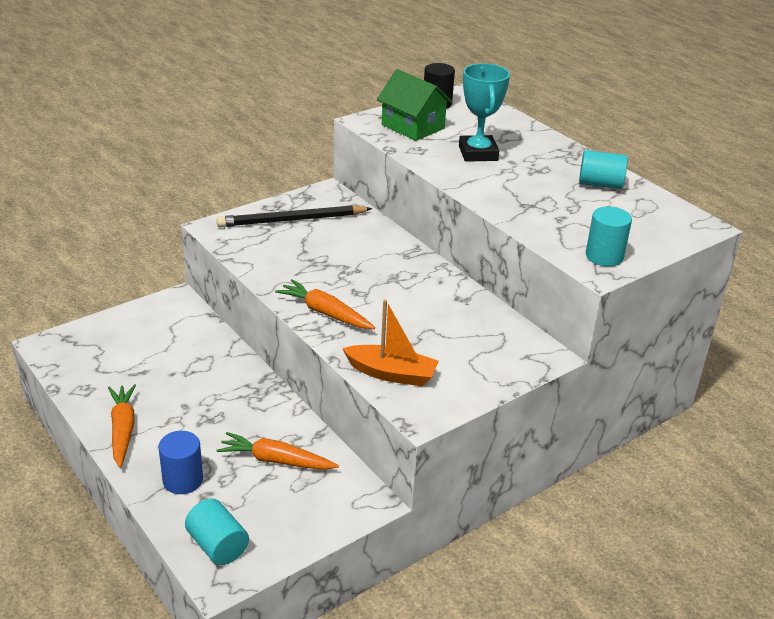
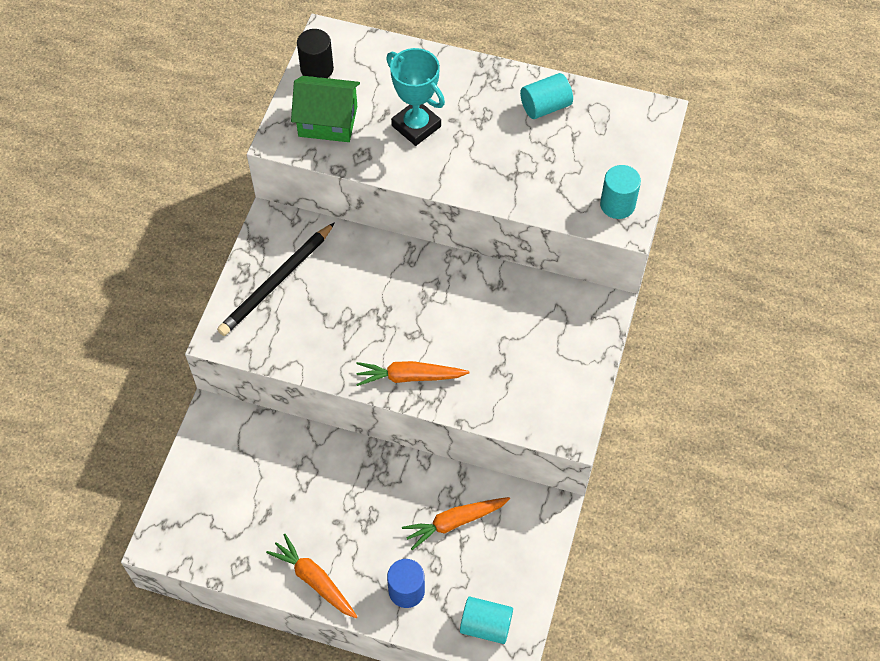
camera: 35 degrees left, 25 degrees up
orange boat [342,300,439,386] -> none

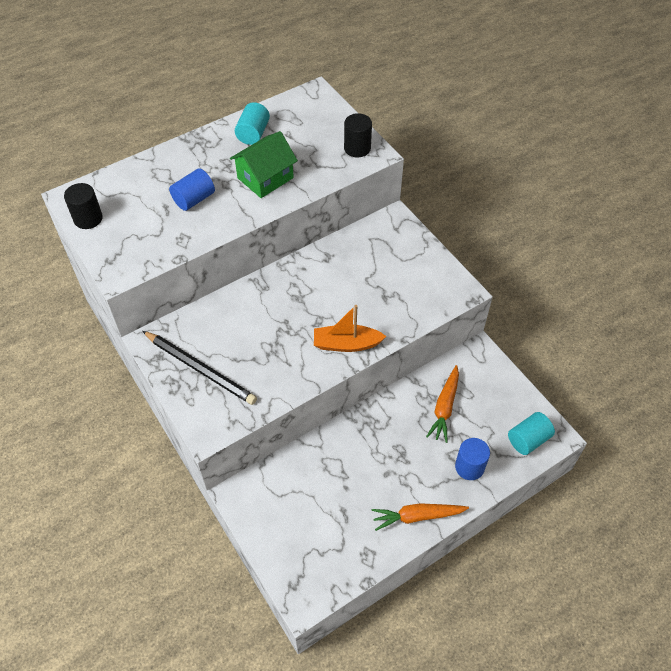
camera: 50 degrees left, 5 degrees down
black pencil [217,222,335,336] -> black pencil turned 45 degrees counterclockwise [142,331,257,405]
green house [291,76,360,142] -> green house moved to [230,131,298,198]
orange carrot [356,361,469,386] -> orange boat [314,305,386,352]
turquoise trophy [386,48,445,146] -> blue cylinder [169,168,215,211]
turquoise cylinder [600,165,641,219] -> black cylinder [344,113,372,157]

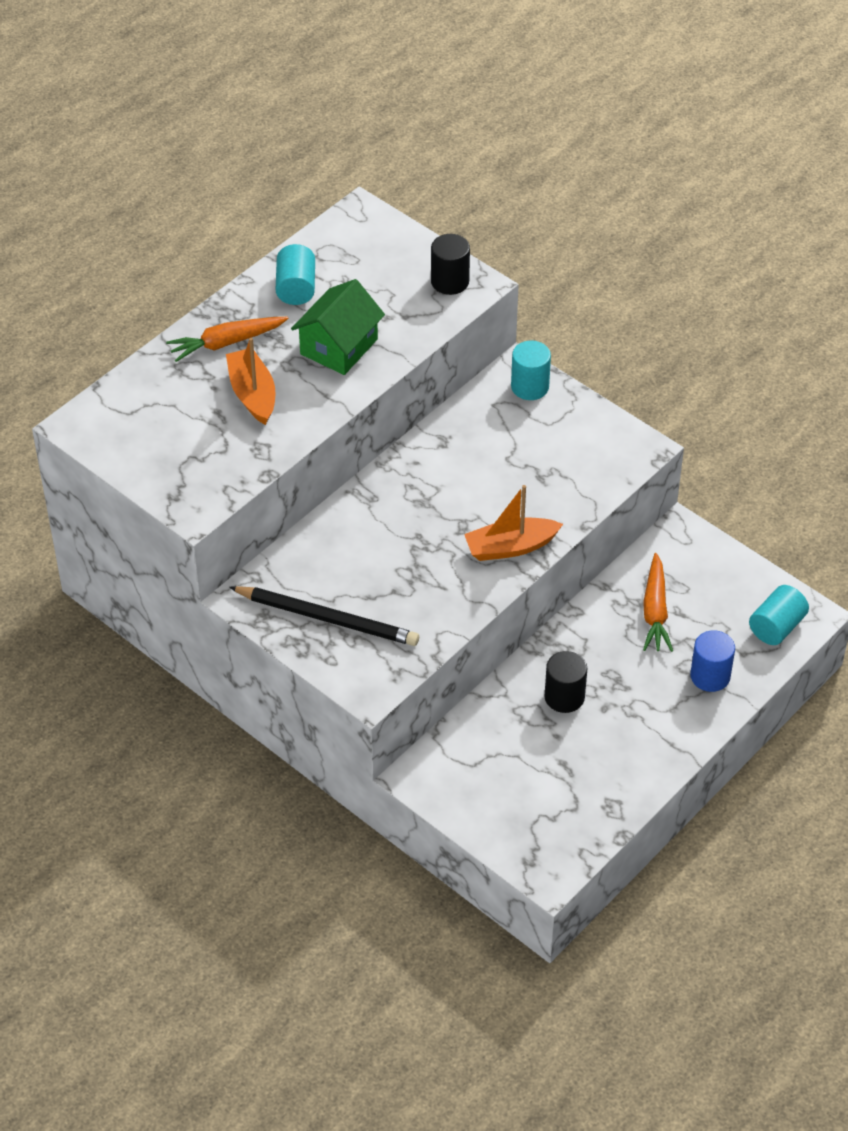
camera: 15 degrees left, 5 degrees down
black cylinder [64,183,103,229] -> black cylinder moved to [544,651,587,713]
blue cylinder [169,168,215,211] -> orange boat [226,338,275,425]
orange carrot [372,503,469,531] -> orange carrot moved to [166,317,289,362]
none -> turquoise cylinder [511,340,551,400]

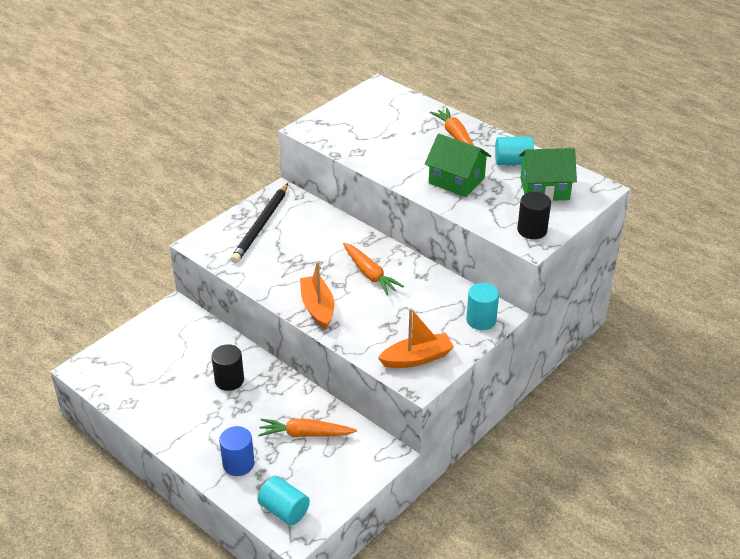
camera: 90 degrees right, 10 degrees down
orange boat [226,338,275,425] -> orange boat moved to [378,308,454,368]
none -> orange carrot [343,243,404,295]
none -> green house [519,148,577,201]

